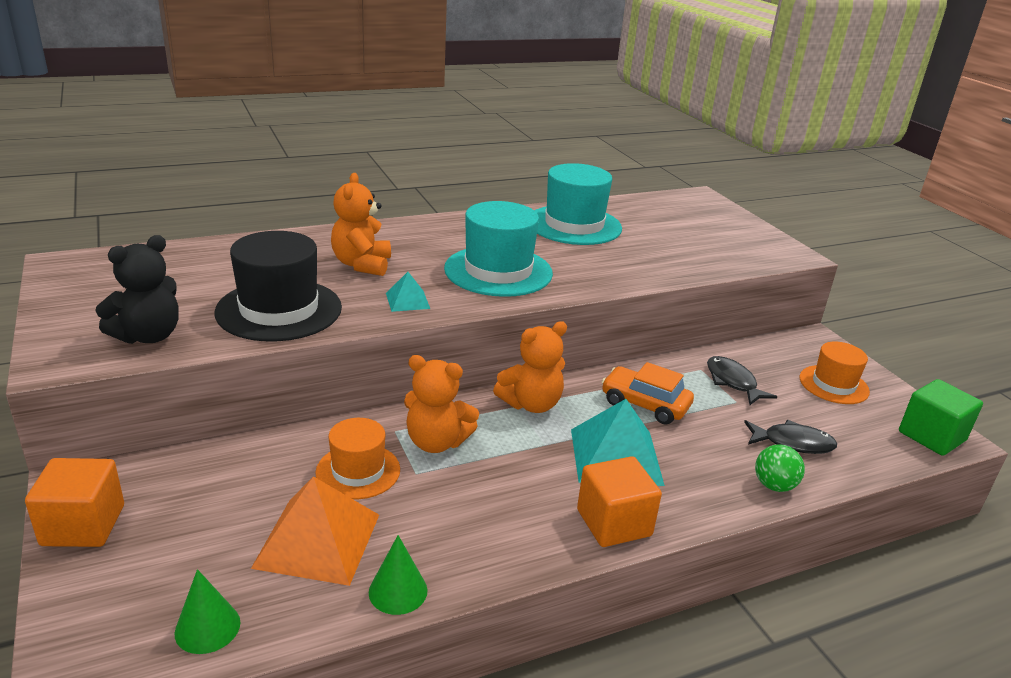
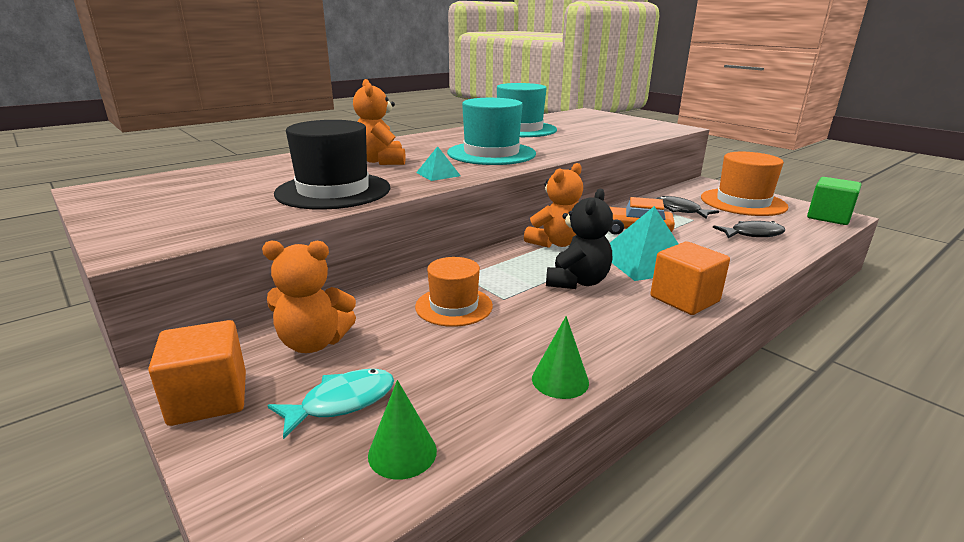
camera: 15 degrees left, 5 degrees down
black teddy bear [95,235,178,344] -> black teddy bear moved to [546,189,613,289]
orange pyramid [251,476,379,586] -> none
orange teddy bear [404,355,479,453] -> orange teddy bear moved to [262,240,356,353]
green ball [755,444,805,492] -> none
orange hat [799,341,870,404] -> orange hat [701,152,789,216], size x1.62
none -> turquoise fish [268,369,394,439]

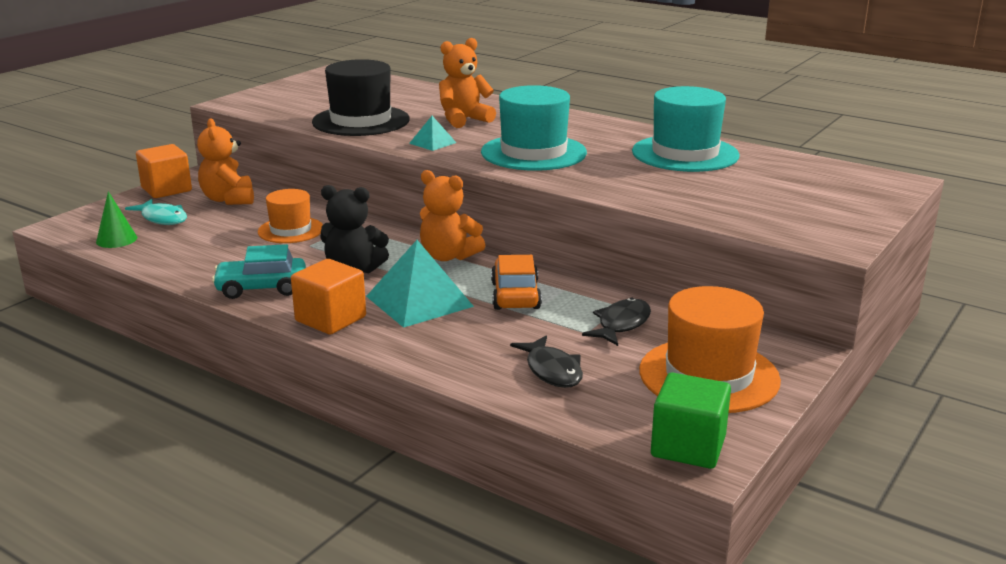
camera: 75 degrees right, 0 degrees up
green cone [532,316,589,399] -> none
none -> turquoise car [212,244,306,299]

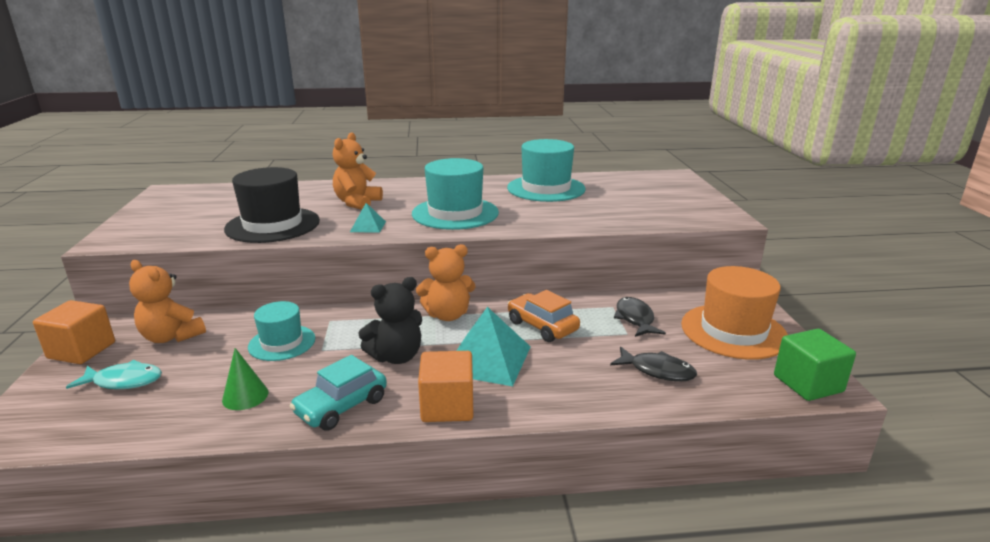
camera: 40 degrees left, 0 degrees up
green cone [96,191,137,248] -> green cone moved to [222,348,268,410]
orange hat [258,189,323,243] -> turquoise hat [248,301,315,361]

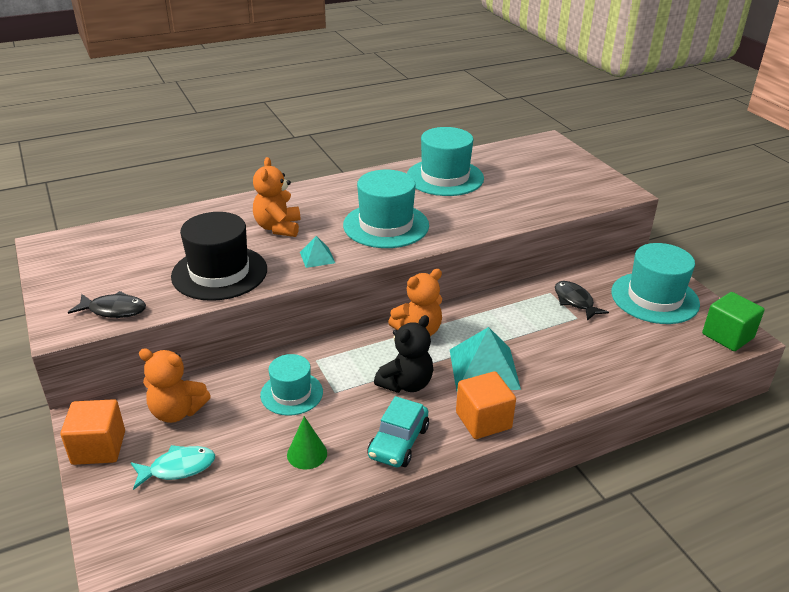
camera: 20 degrees left, 10 degrees up
orange car [508,290,580,342] -> none
black fish [610,347,697,382] -> black fish moved to [68,291,146,318]
orange hat [681,266,788,360] -> turquoise hat [611,243,700,324]

